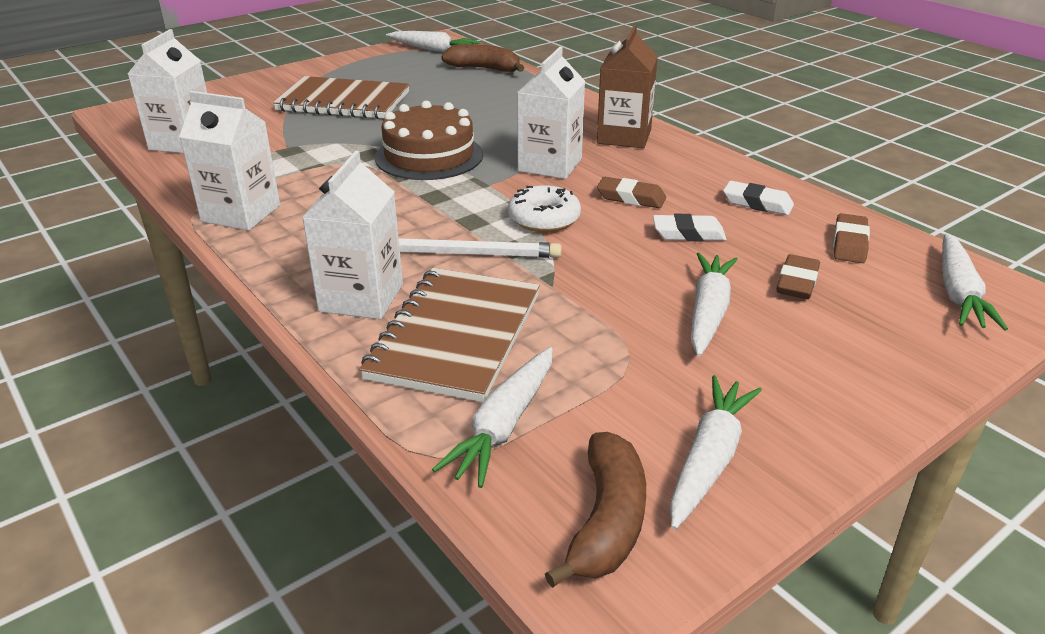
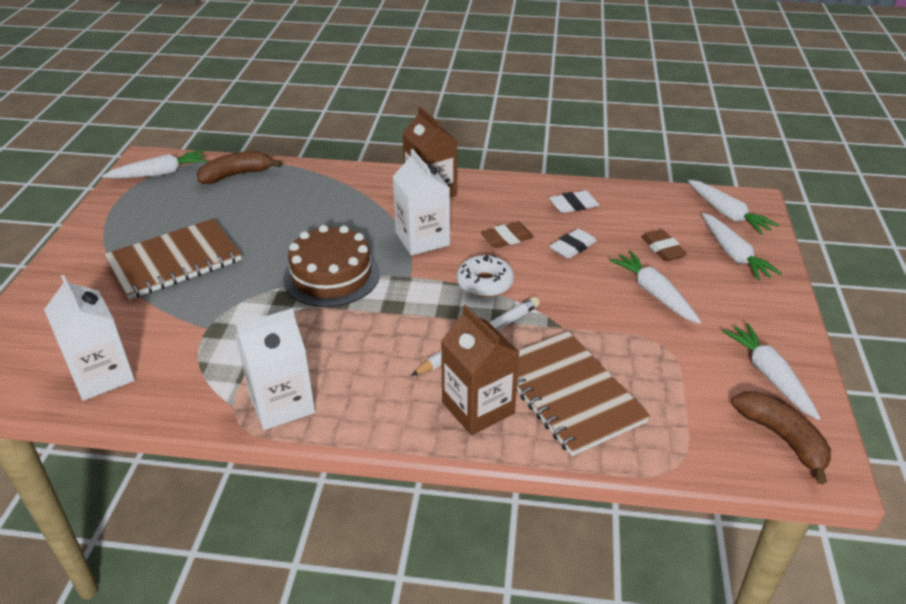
camera: 45 degrees left, 5 degrees up
white carton [302,151,403,319] -> brown carton [441,305,520,435]
white carrot [432,347,553,488] -> white carrot moved to [702,213,782,281]
brown eraser [833,213,870,263] -> none

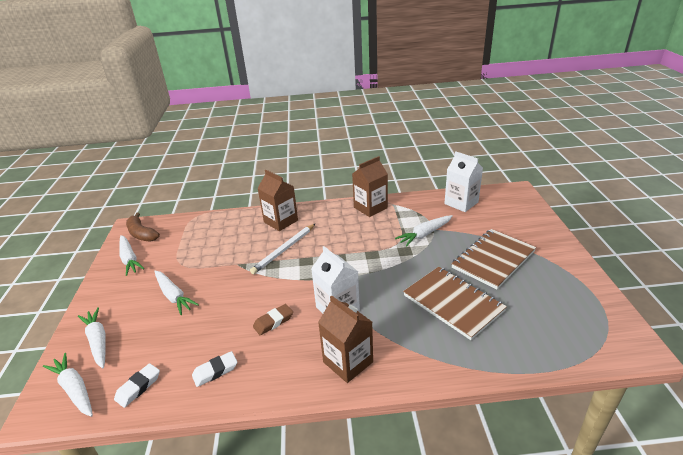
camera: 170 degrees right, 5 degrees down
white carrot [102,150,207,179] -> white carrot moved to [395,215,453,247]
brown banana [197,151,282,184] -> none
white carton [235,308,315,430] -> brown carton [352,156,388,217]
brown cake [283,225,380,307] -> none
white donut [457,254,514,297] -> none
brown notebook [516,331,650,456] -> brown notebook moved to [403,267,507,340]
white eraser [550,229,597,259] -> white eraser moved to [114,363,160,408]
brown eraser [641,230,688,261] -> none

